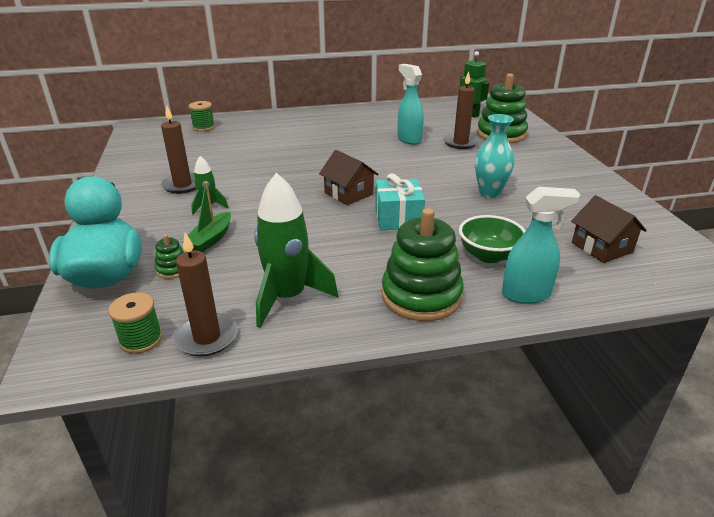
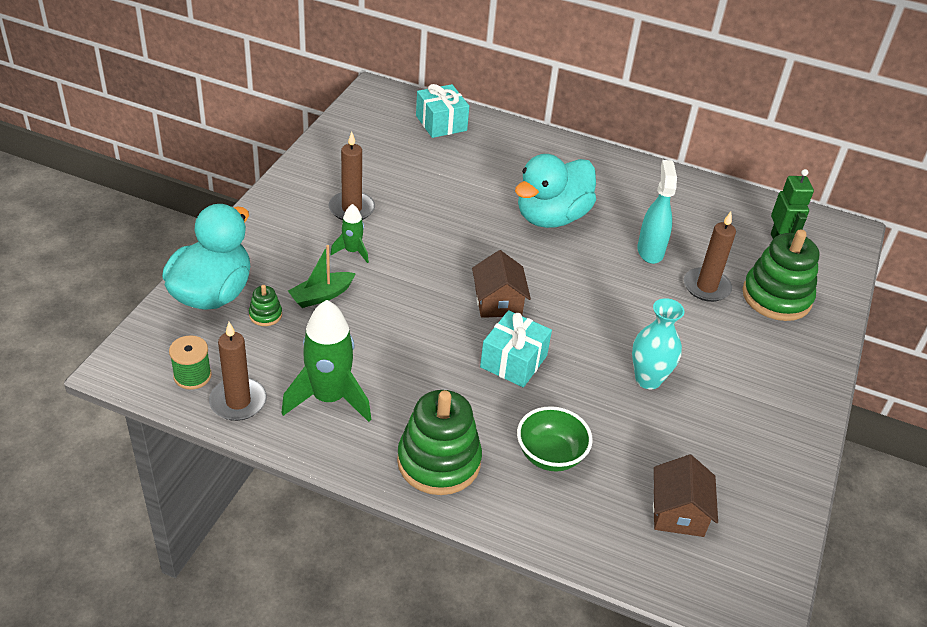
camera: 30 degrees right, 10 degrees up
green spool [189,101,215,131] -> turquoise gift [416,84,469,138]
turquoise spray bottle [502,187,580,304] -> none
none -> turquoise duck [515,154,596,228]

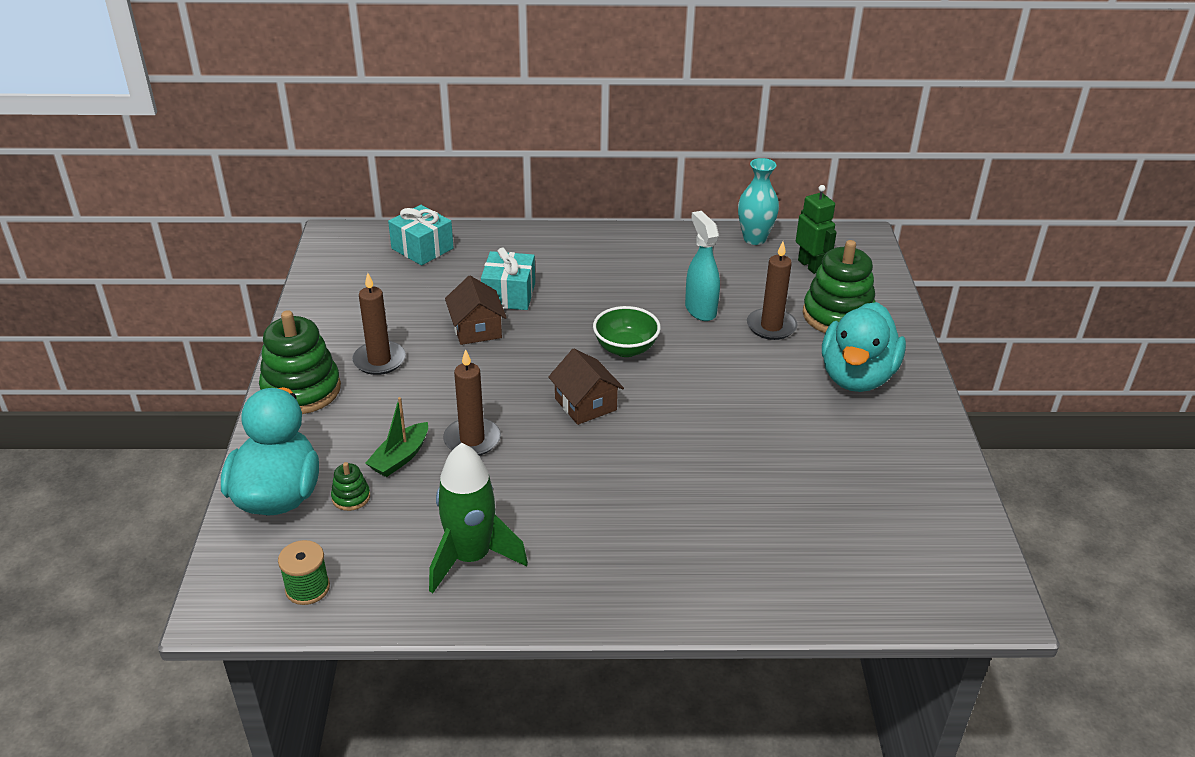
camera: 20 degrees left, 5 degrees down
brown candle [209,322,267,421] -> brown candle moved to [443,349,501,456]
green rocket [330,204,369,263] -> none
green stacking toy [397,390,482,495] -> green stacking toy moved to [259,310,341,414]
turquoise gift [480,310,552,387] -> turquoise gift moved to [481,248,535,310]
turquoise duck [515,154,596,228] -> turquoise duck moved to [822,302,906,392]
green bowl [517,406,593,472] -> green bowl moved to [593,306,661,357]
turquoise vase [632,298,684,389] -> turquoise vase moved to [738,158,779,245]
brown house [653,455,718,537] -> brown house moved to [445,276,507,345]

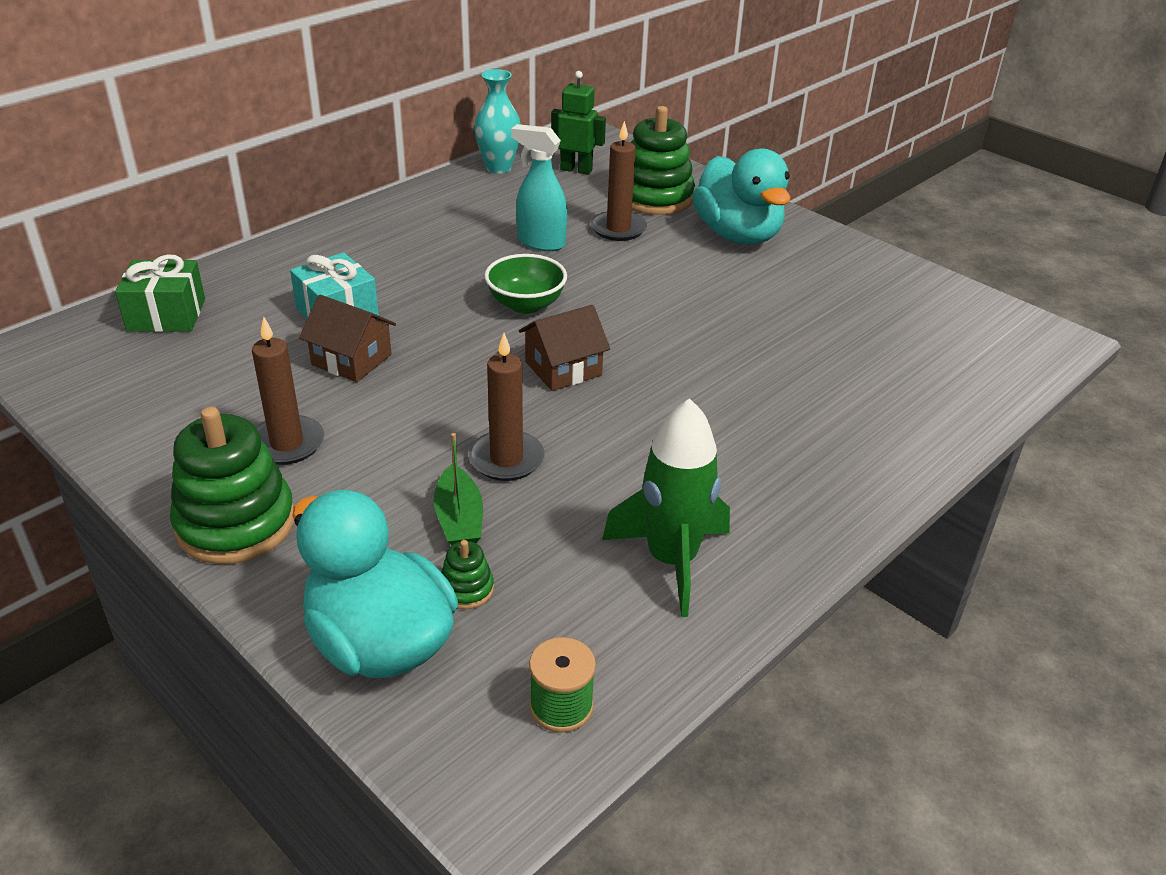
camera: 45 degrees left, 0 degrees up
turquoise gift [388,205,454,265] -> green gift [115,254,205,332]
brown house [548,349,624,425] -> brown house turned 45 degrees counterclockwise [519,305,610,391]

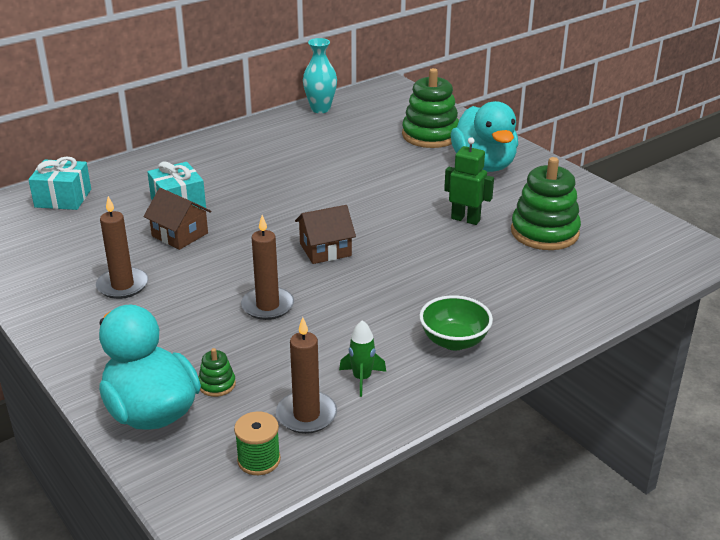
camera: 10 degrees right, 5 degrees down
green gift [115,254,205,332] -> turquoise gift [28,156,91,210]
green stacking toy [170,407,294,564] -> green stacking toy moved to [511,157,581,250]
green boat [434,433,483,545] -> none
green bowl [484,254,567,314] -> green bowl moved to [419,295,493,350]
turquoise spray bottle [511,124,567,251] -> none
green robot [551,71,606,175] -> green robot moved to [444,137,494,225]
brown candle [591,121,647,241] -> brown candle moved to [276,317,337,434]
green rocket [602,398,730,617] -> green rocket [339,320,386,397], size x0.52

